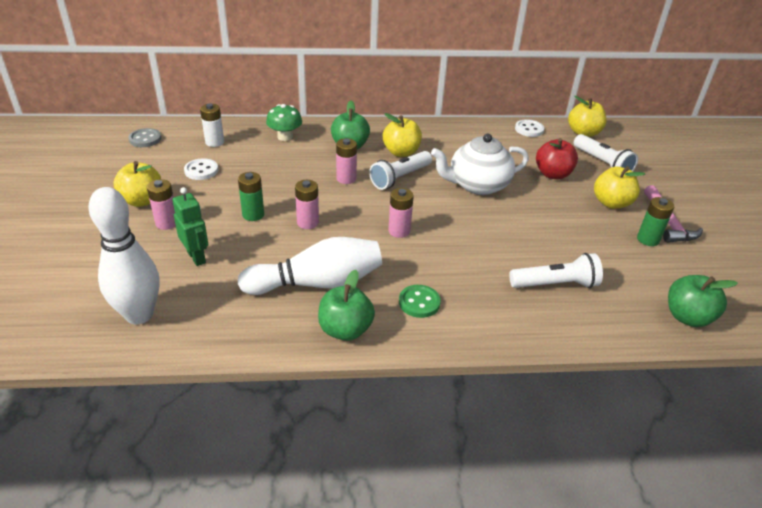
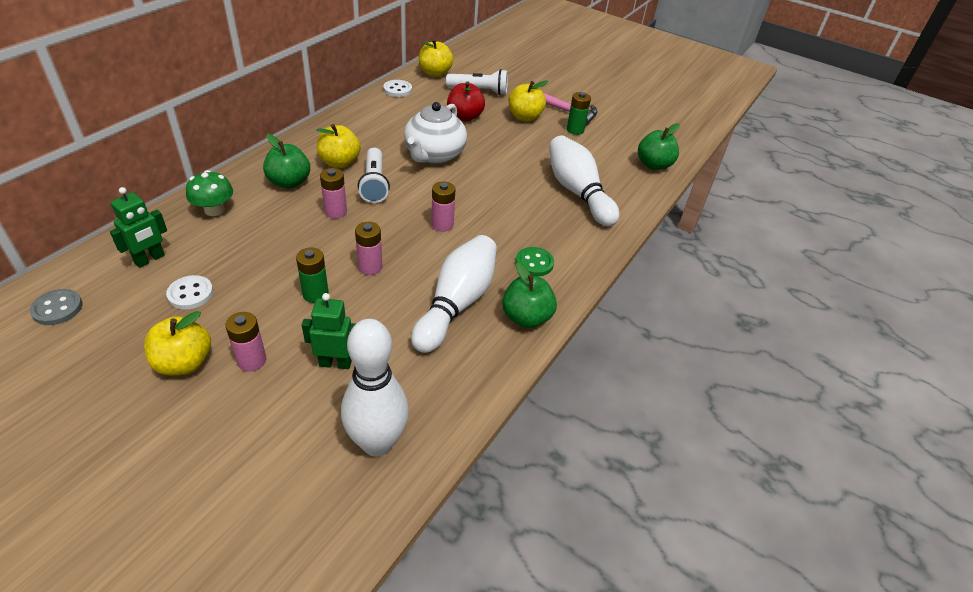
camera: 55 degrees left, 5 degrees up
white battery [200,103,224,147] -> green robot [110,187,167,268]
white flashlight [509,253,603,288] -> white bowling pin [549,136,620,227]

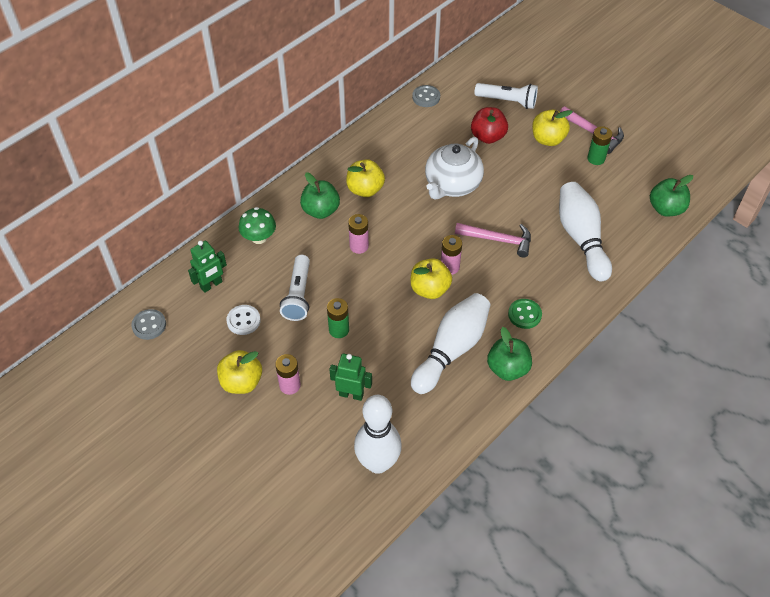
camera: 15 degrees right, 10 degrees up
pink battery [355,222,382,275] -> none
white flashlight [358,148,390,203] -> white flashlight moved to [280,255,310,321]
white button [383,80,412,97] -> grey button [412,85,440,107]
yellow apple [419,39,453,77] -> yellow apple moved to [410,258,452,299]
none -> pink hammer [455,223,531,257]

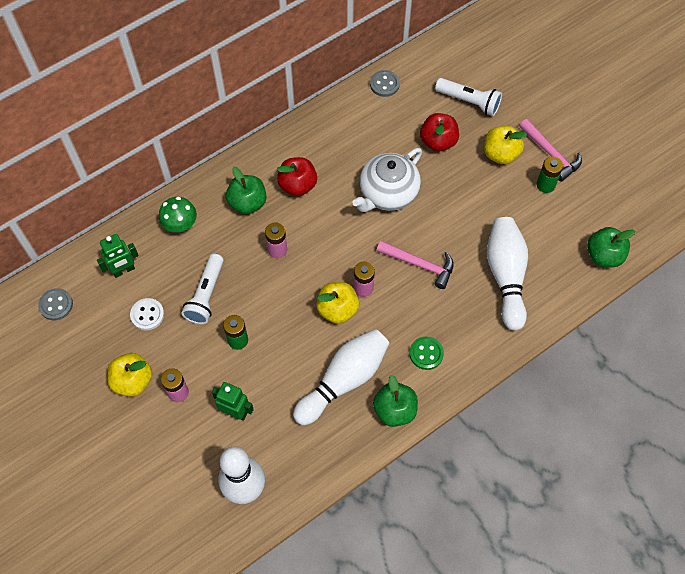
camera: 10 degrees right, 10 degrees up
yellow apple [346,159,385,197] -> red apple [277,157,317,196]

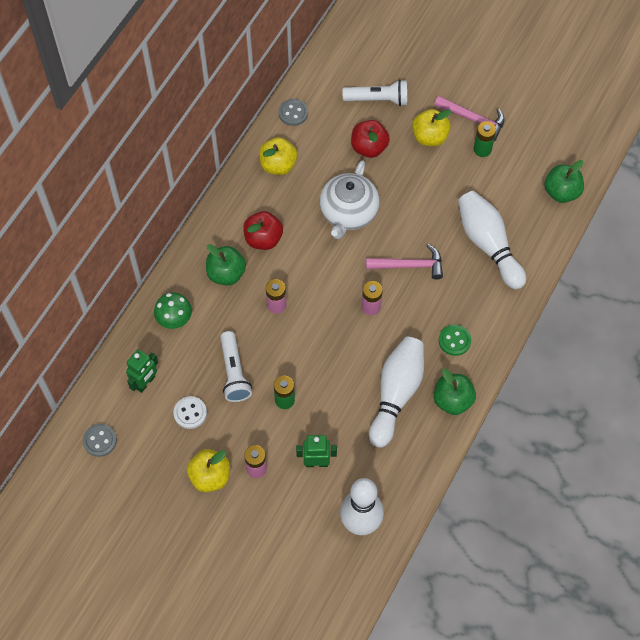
camera: 25 degrees left, 0 degrees up
yellow apple [316,282,359,324] -> yellow apple moved to [259,137,298,175]

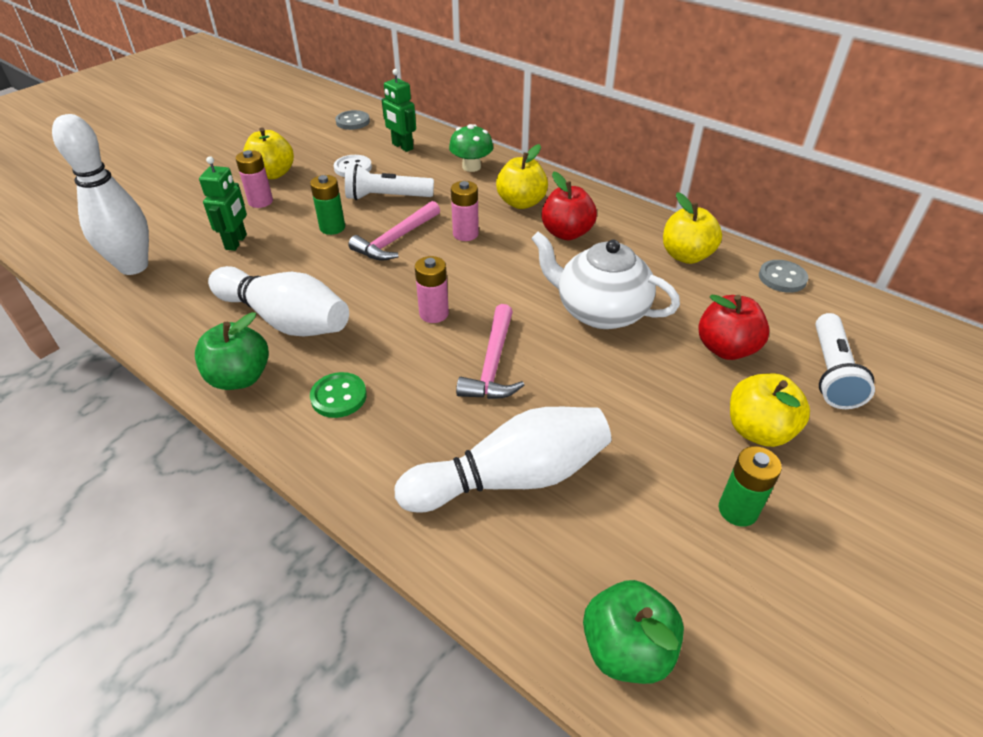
camera: 100 degrees right, 20 degrees down
green apple [206,244,246,286] -> yellow apple [496,144,548,209]
pink hammer [434,96,505,141] -> pink hammer moved to [348,201,440,261]

